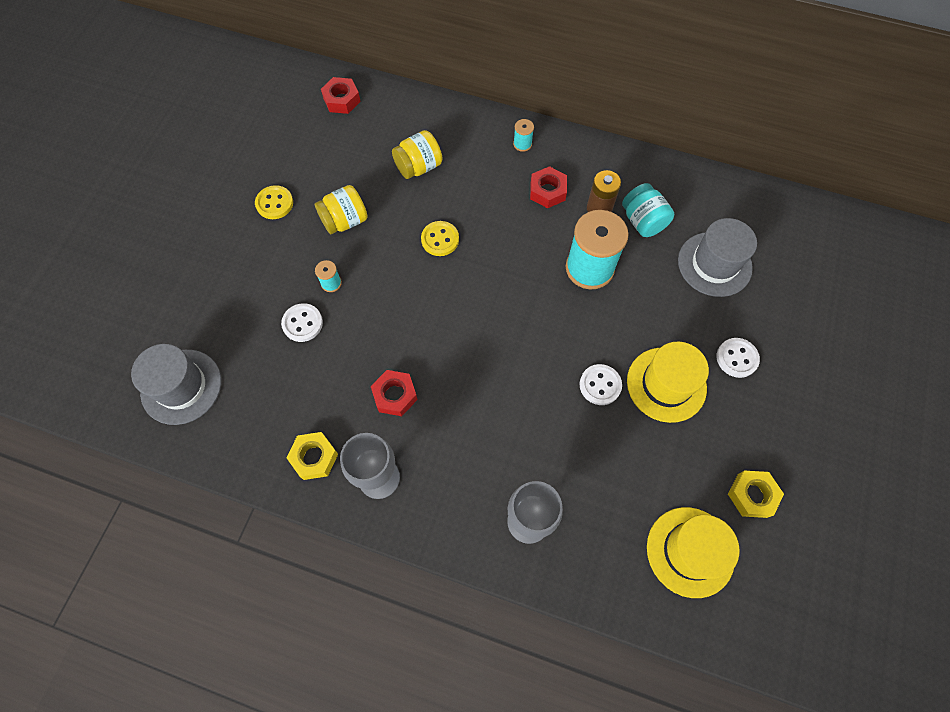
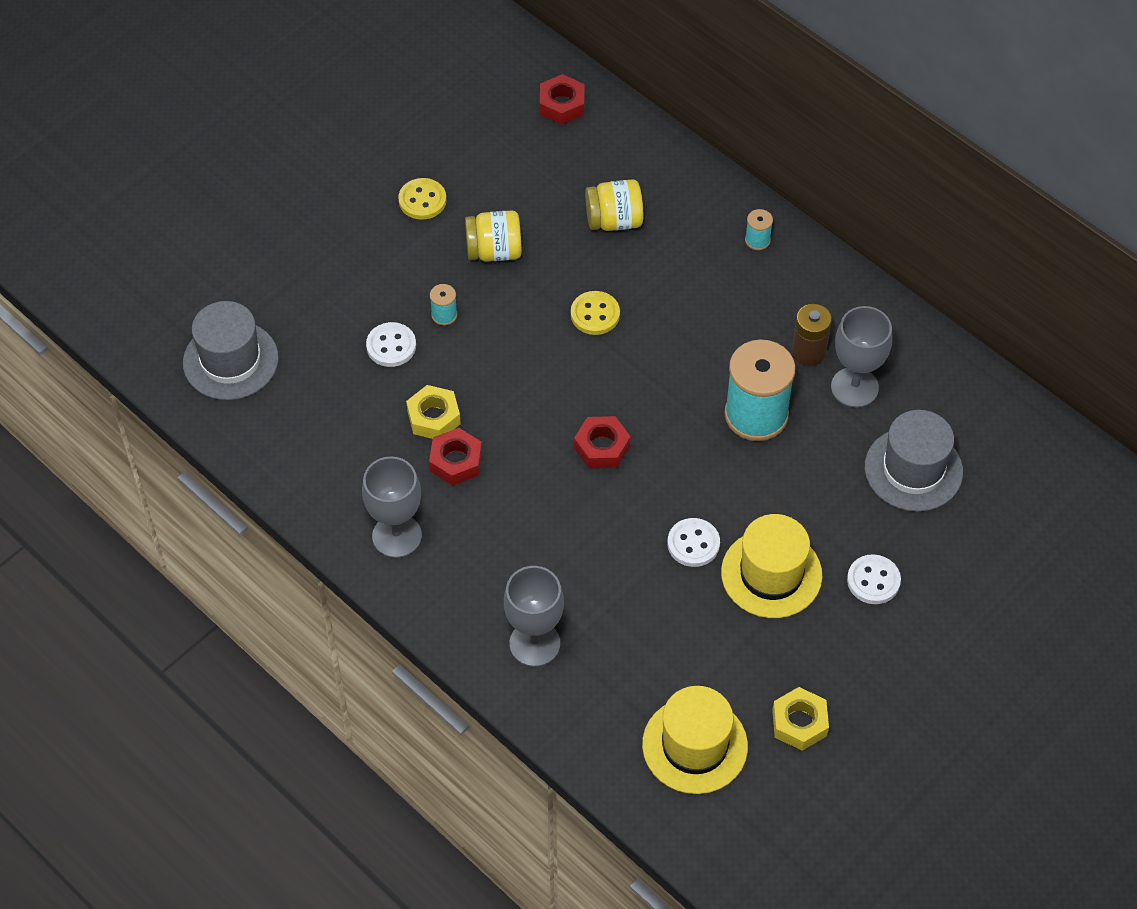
camera: 25 degrees right, 10 degrees down
yellow nut [286,432,338,480] -> yellow nut moved to [406,385,461,439]
red nut [530,166,567,208] -> red nut moved to [574,416,631,469]
turquoise jar [622,183,674,237] -> grey goblet [831,306,892,408]

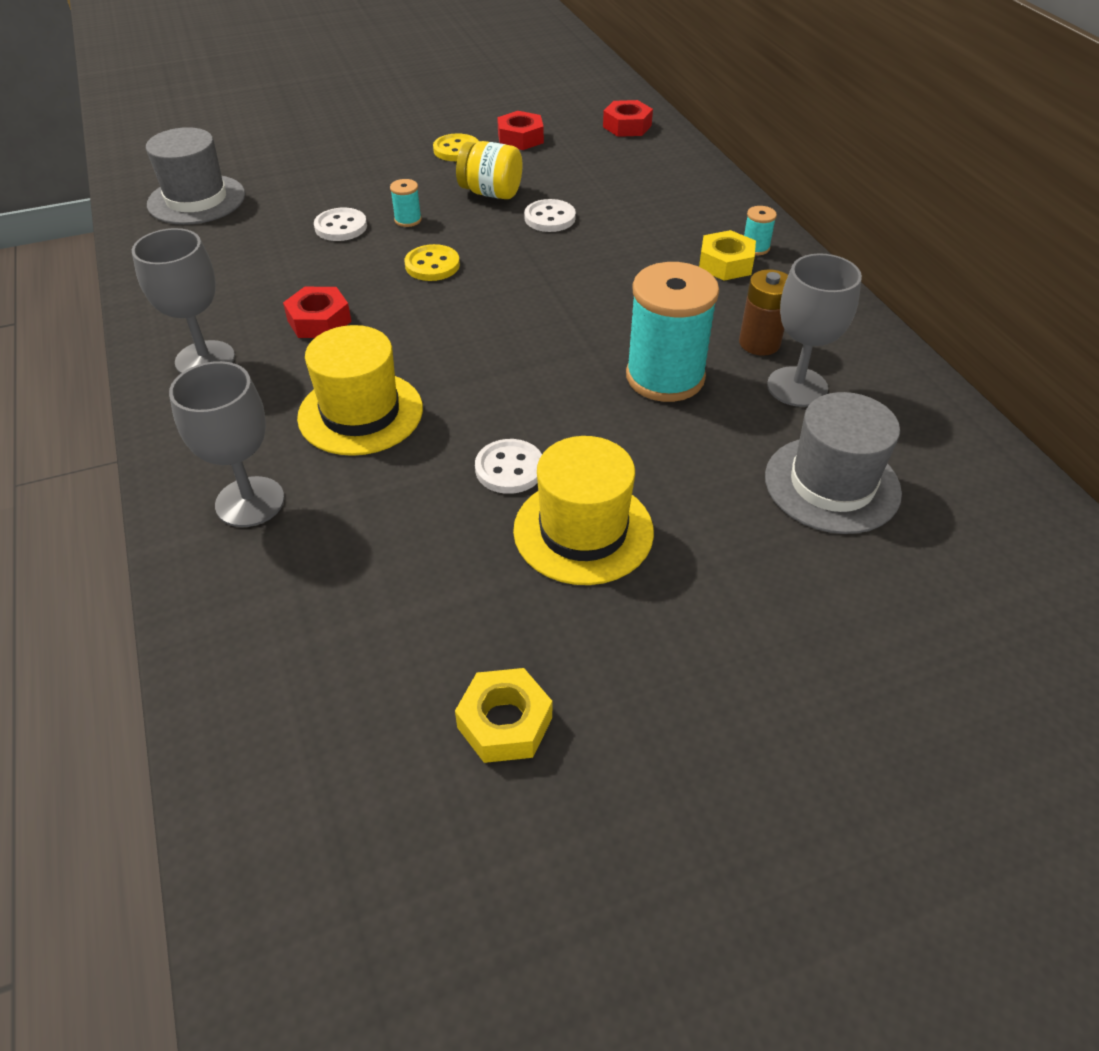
camera: 25 degrees right, 10 degrees down
yellow nut [406,385,461,439] -> yellow nut moved to [699,230,756,281]
yellow button [571,291,620,335] -> yellow button moved to [405,244,460,281]
red nut [574,416,631,469] -> red nut moved to [497,111,544,150]
yellow jar [585,179,643,231] -> none
yellow hat [642,686,748,794] -> yellow hat moved to [297,325,423,456]
white button [847,554,901,604] -> white button moved to [524,199,576,232]

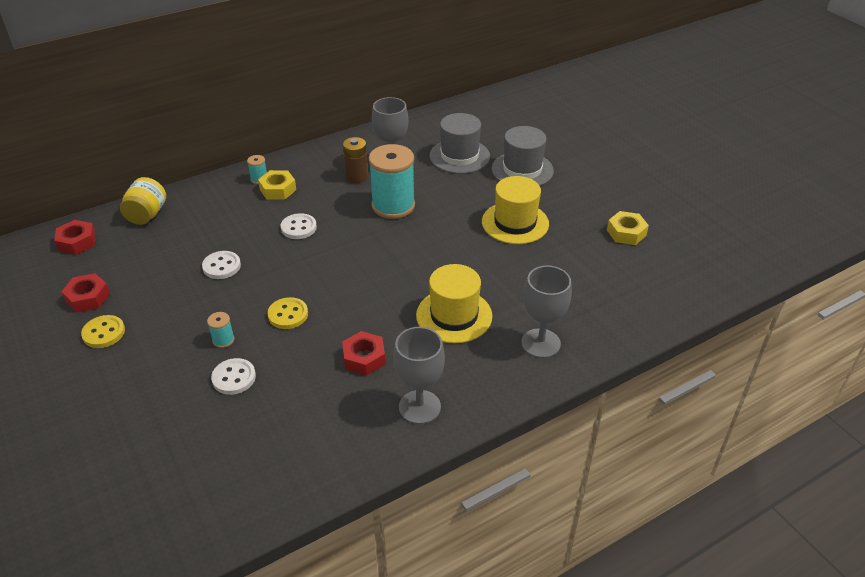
camera: 100 degrees left, 5 degrees down
grey hat [146,127,245,225] -> grey hat moved to [491,126,554,186]
yellow jar [456,141,522,199] -> yellow jar moved to [120,177,166,225]
white button [475,439,542,494] -> white button moved to [281,213,317,239]

